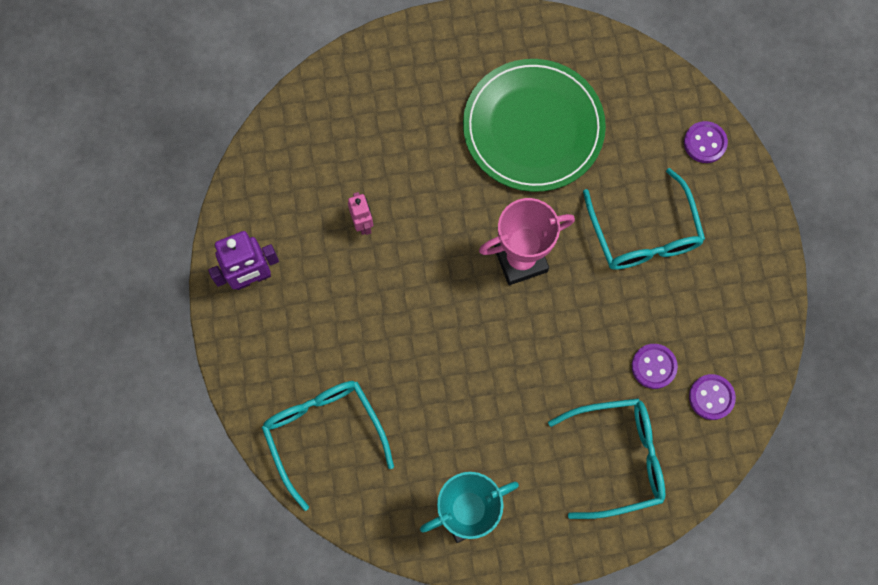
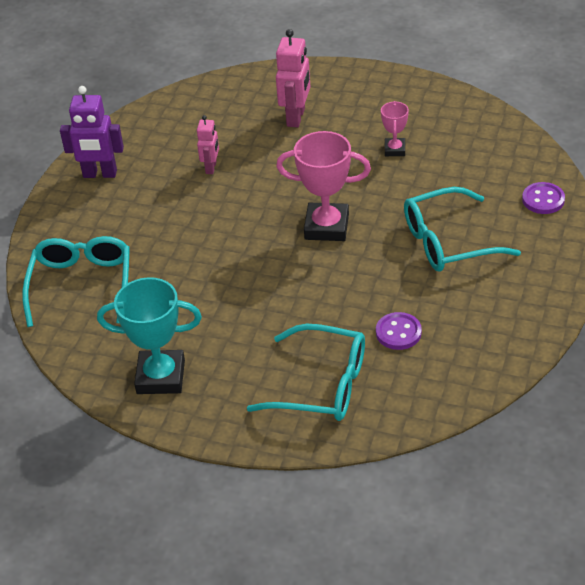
camera: 30 degrees right, 30 degrees down
green plate [463,59,606,192] -> pink trophy [381,101,409,156]
turquoise glasses [583,168,705,270] -> turquoise glasses turned 60 degrees clockwise [404,187,521,271]
purple button [689,374,736,420] -> none
none -> pink robot [276,29,310,128]

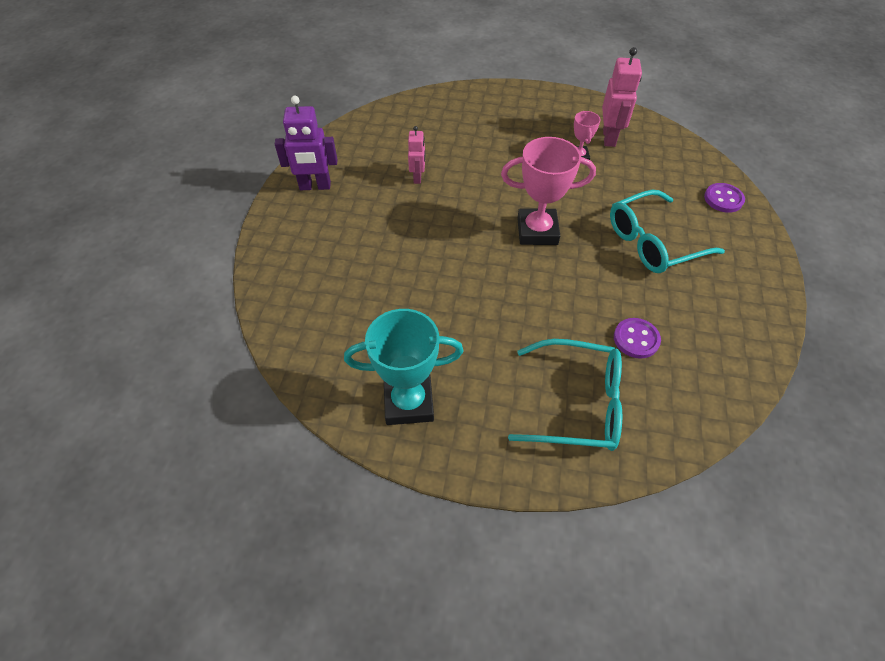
camera: 10 degrees left, 10 degrees up
turquoise glasses [22,236,130,327] -> none
pink robot [276,29,310,128] -> pink robot moved to [602,47,642,147]

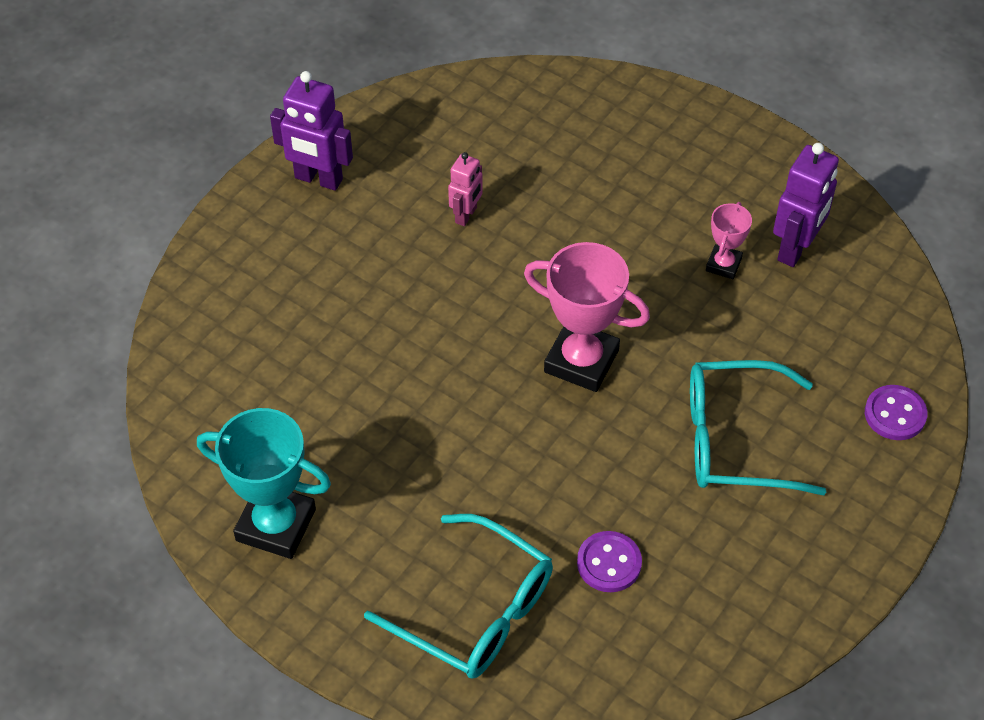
camera: 25 degrees right, 0 degrees up
pink robot [602,47,642,147] -> purple robot [773,143,839,267]

